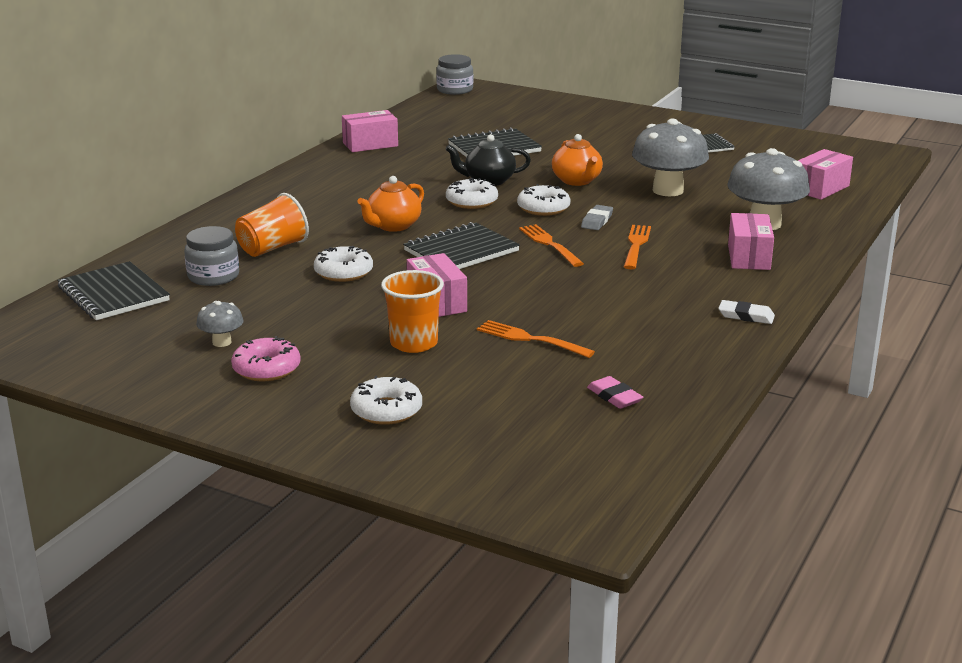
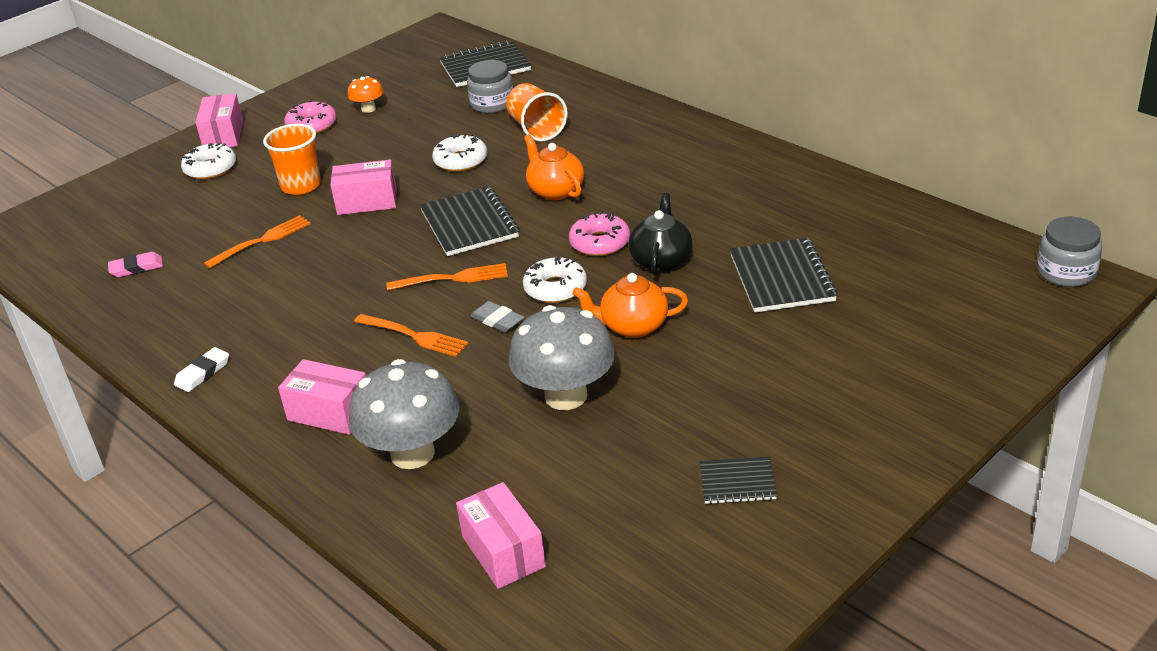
camera: 110 degrees right, 10 degrees up
grey mushroom [196,301,244,347] -> orange mushroom [347,76,383,113]
pink box [342,110,398,152] -> pink box moved to [195,93,243,147]
white donut [446,178,498,209] -> pink donut [569,211,630,256]

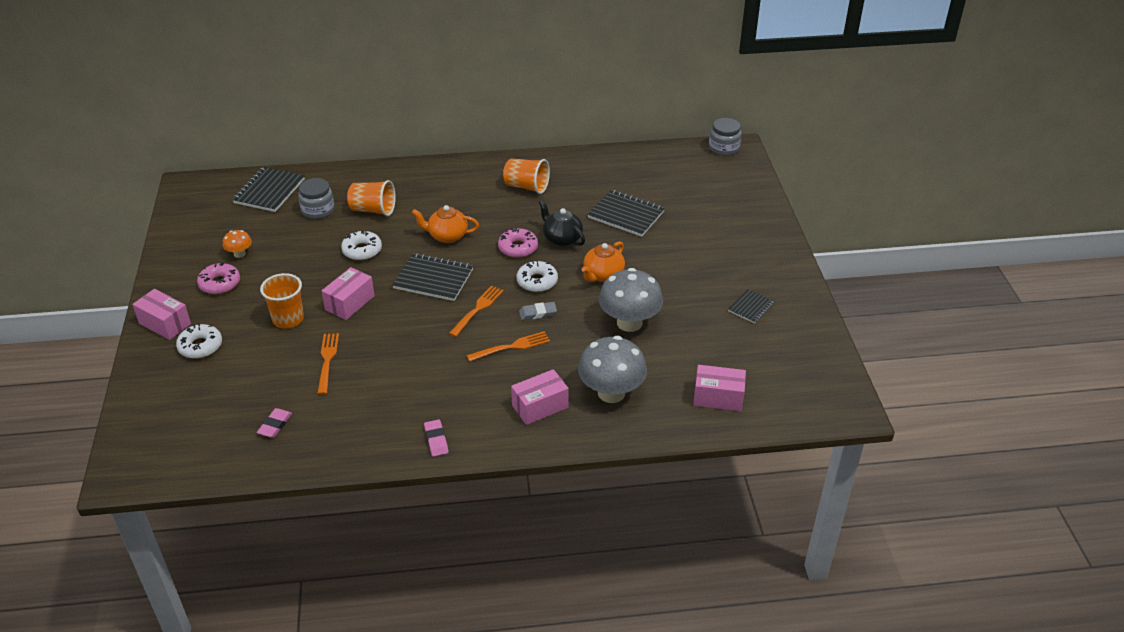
camera: 55 degrees left, 5 degrees up
white eraser [174,347,229,392] -> pink eraser [424,419,448,457]
none -> orange cup [503,158,550,194]

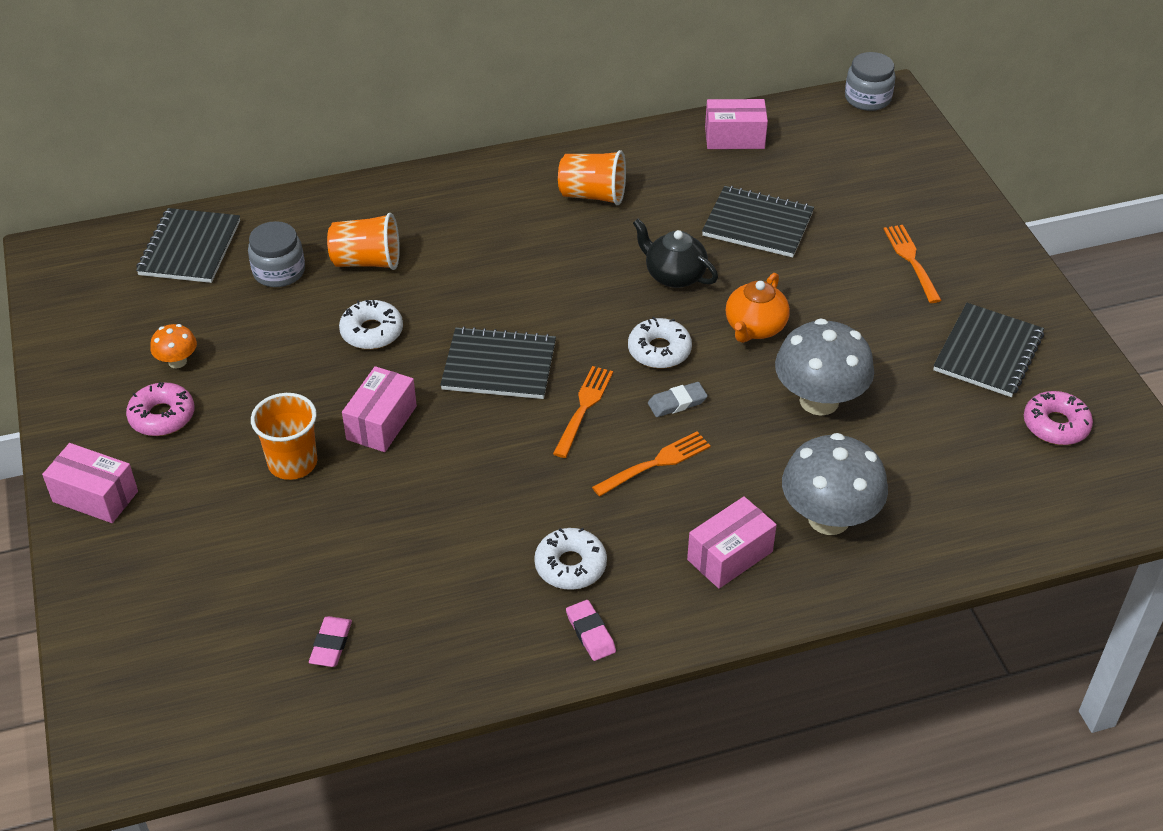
camera: 10 degrees left, 5 degrees up
white donut [176,323,222,359] -> white donut moved to [534,528,607,590]
orange fork [317,333,339,395] -> orange fork moved to [883,225,942,303]
orange teapot [412,205,479,243] -> none
pink donut [498,228,538,258] -> pink donut moved to [1024,391,1093,445]
pink box [693,365,746,411] -> pink box moved to [705,99,768,149]
black notebook [728,289,774,323] -> black notebook [933,303,1044,397], size x1.75

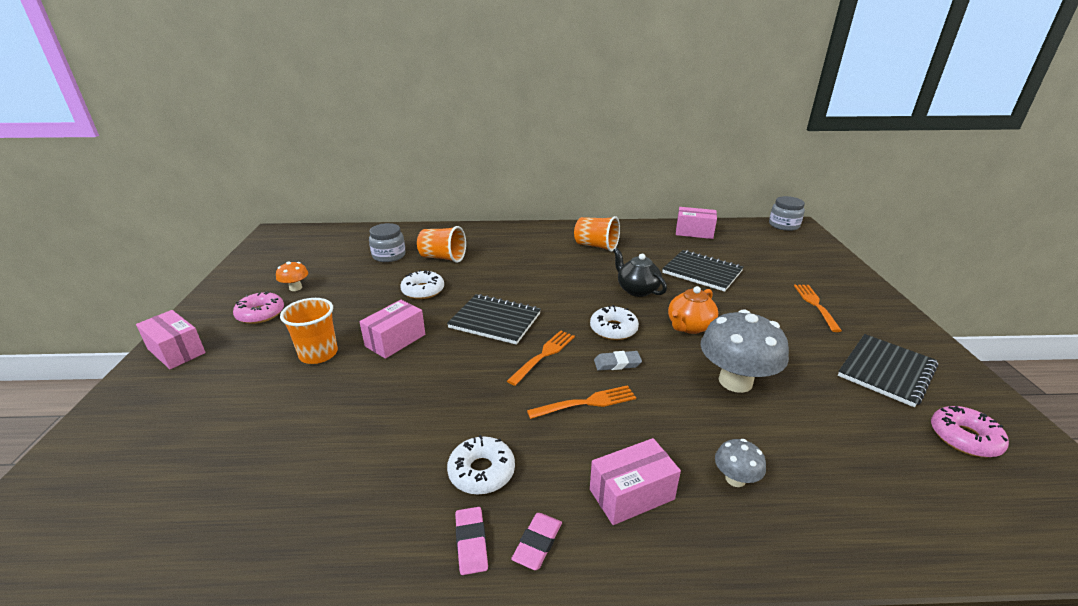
camera: 15 degrees right, 15 degrees down
black notebook [136,208,240,283] -> none
pink eraser [309,616,352,667] -> pink eraser moved to [511,513,562,570]
grey mushroom [782,433,888,535] -> grey mushroom [715,439,766,487], size x0.48

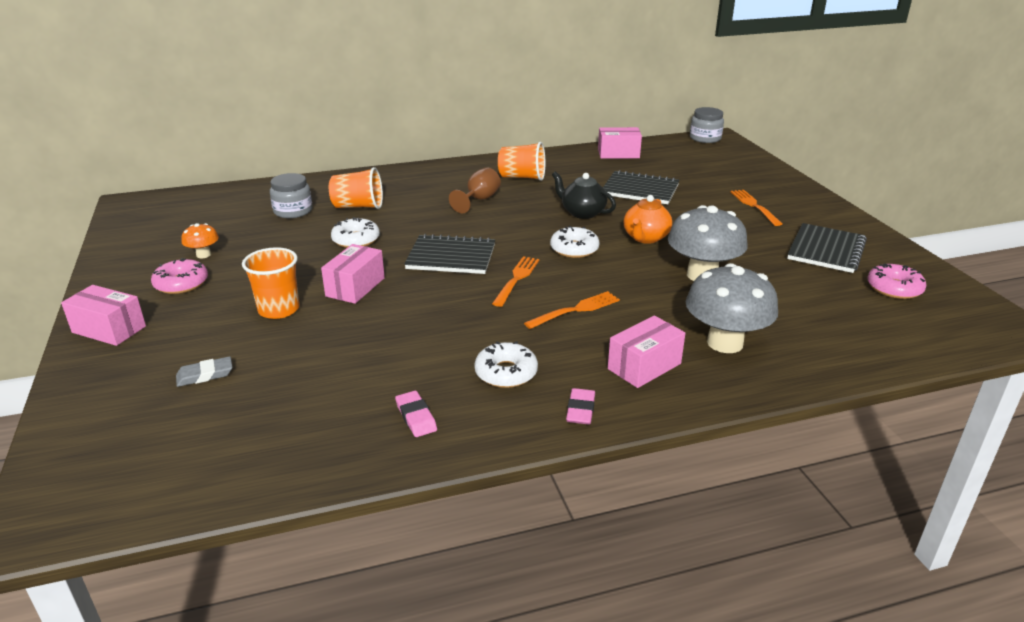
camera: 15 degrees left, 0 degrees up
pink eraser [455,507,488,575] -> pink eraser moved to [395,391,437,437]
grey eraser [594,351,642,371] -> grey eraser moved to [176,356,232,387]
grey mushroom [715,439,766,487] -> grey mushroom [686,263,778,353], size x2.08
none -> brown goblet [449,167,501,213]

